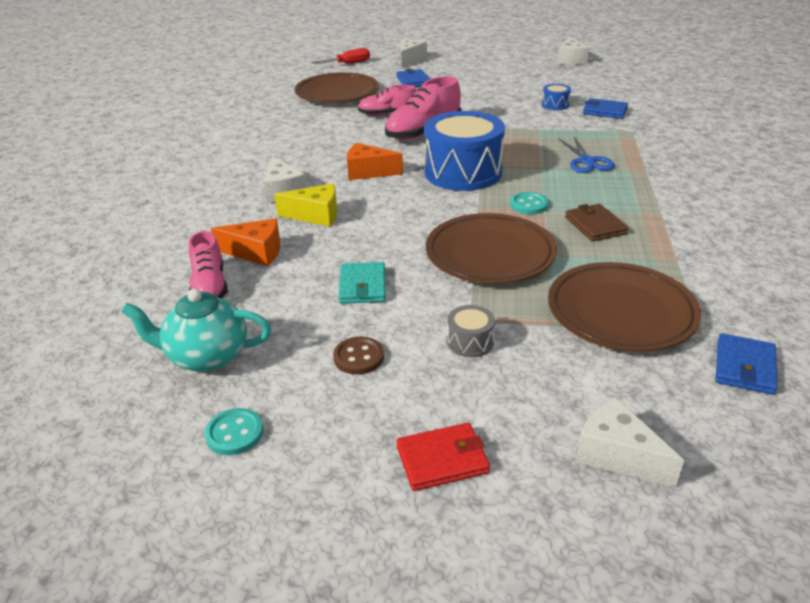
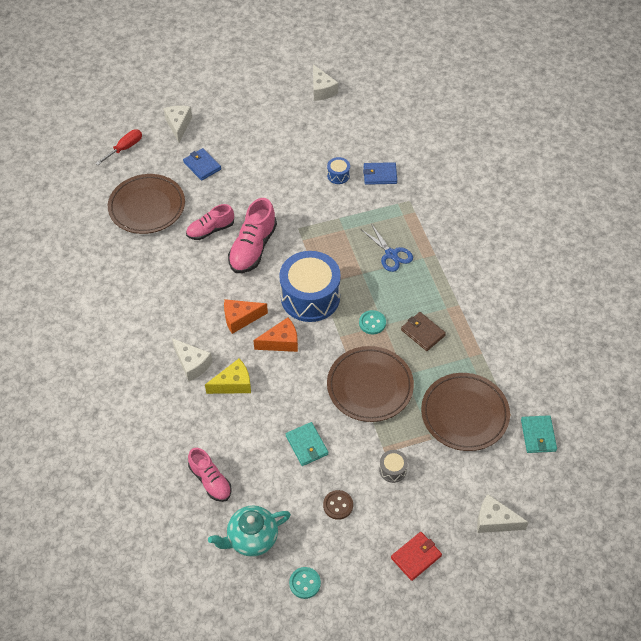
camera: 25 degrees left, 20 degrees up
orange cheese [211,218,281,266] -> orange cheese moved to [253,318,298,352]
blue wallet [716,333,778,395] -> turquoise wallet [521,415,557,453]

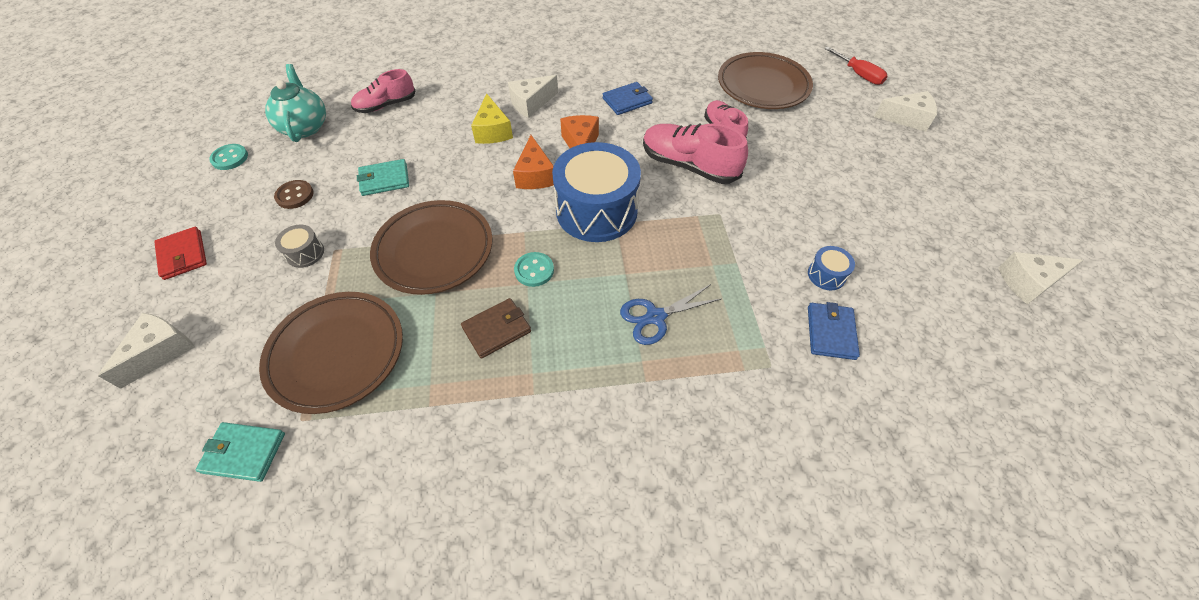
camera: 100 degrees right, 0 degrees up
blue wallet [183,148,221,181] -> blue wallet moved to [603,82,653,115]

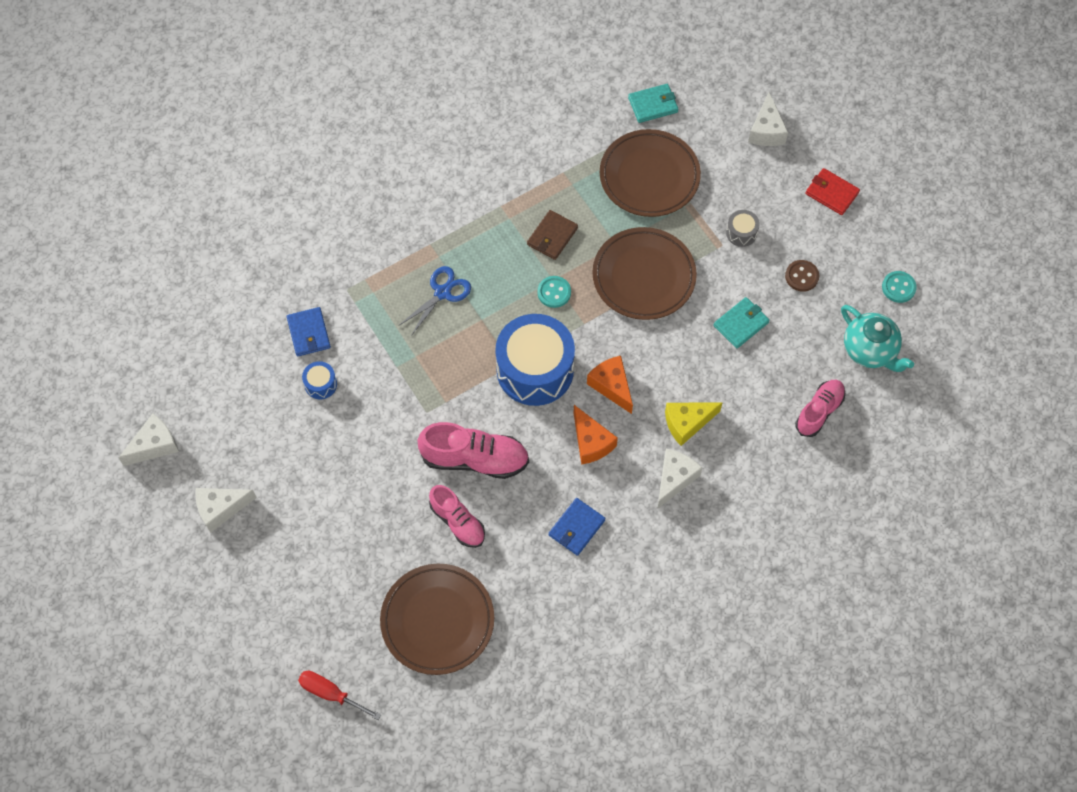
camera: 155 degrees right, 10 degrees up
yellow cheese [471,93,513,144] -> yellow cheese turned 75 degrees counterclockwise [665,403,722,446]
white cheese [874,91,937,132] -> white cheese moved to [195,488,257,532]

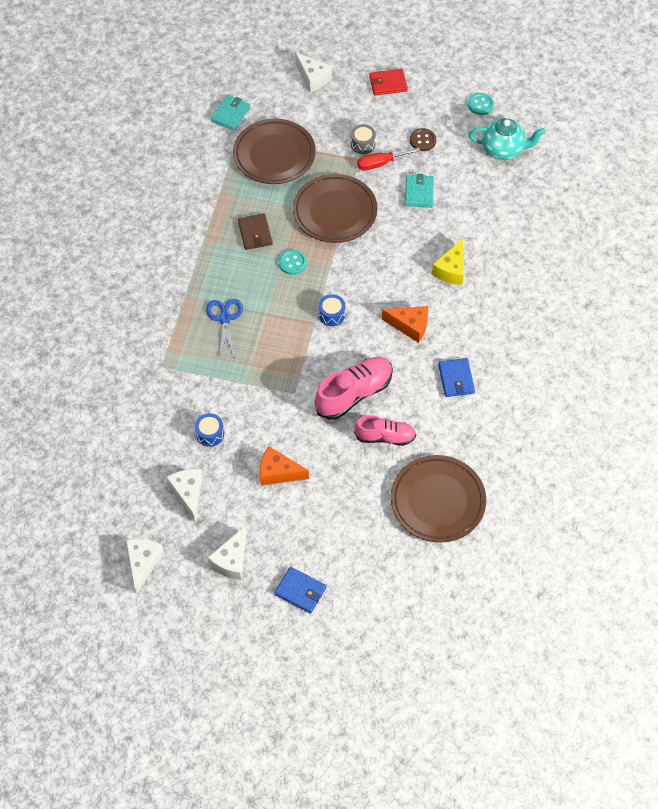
camera: 45 degrees left, 5 degrees down
blue wallet [287,307,331,357] -> blue wallet moved to [274,567,326,614]
red screwdriver [298,671,381,720] -> red screwdriver moved to [357,148,420,171]
blue drum [495,314,575,406] -> blue drum [318,294,345,326], size x0.42
orange cheese [587,356,633,414] -> orange cheese moved to [260,446,309,485]
white cheese [657,449,702,509] -> white cheese moved to [166,469,203,521]
pink shoe [795,380,845,437] -> none

